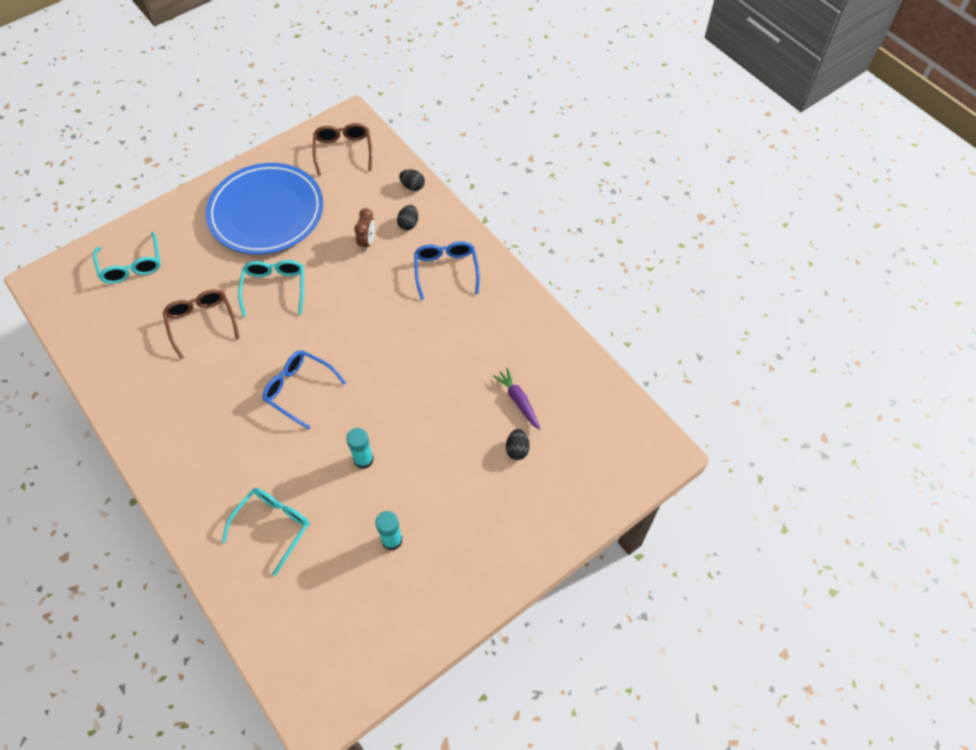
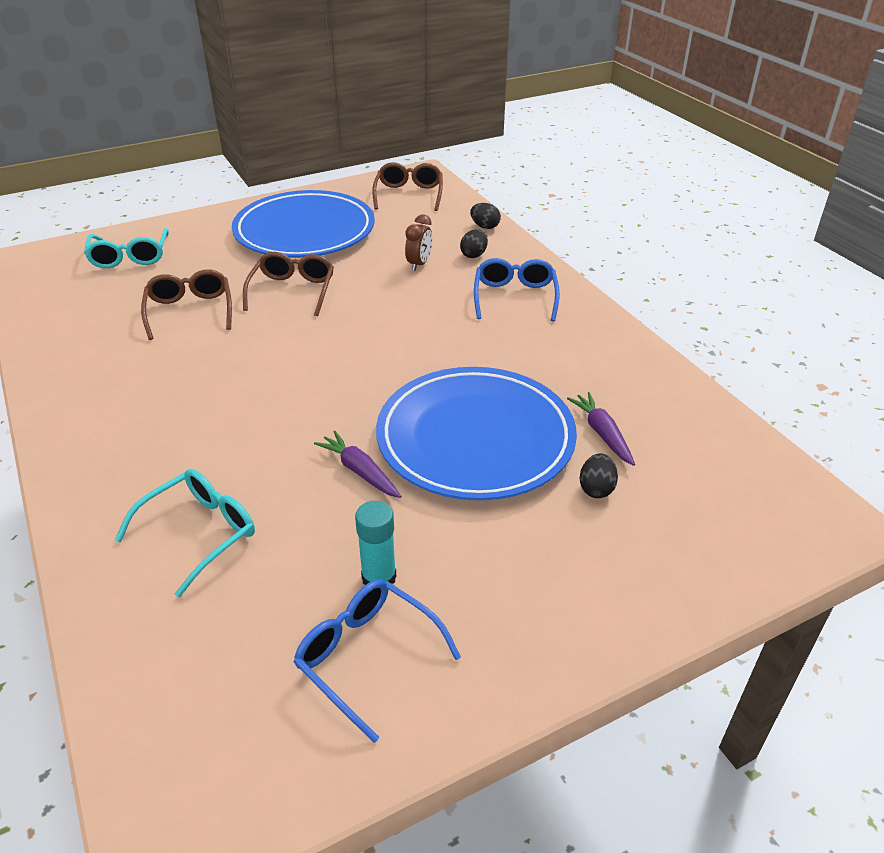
camera: 10 degrees right, 20 degrees down
turquoise glasses [238,260,304,317] -> brown glasses [243,252,334,316]
blue glasses [262,350,346,429] -> blue glasses moved to [293,579,461,743]
turquoise glue stick [346,428,374,469] -> purple carrot [314,431,401,498]
none -> blue plate [376,367,577,501]

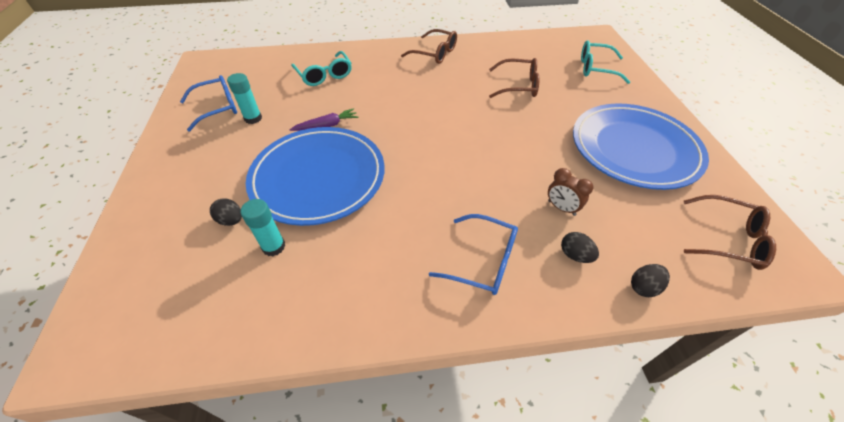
camera: 110 degrees right, 10 degrees up
brown glasses [243,252,334,316] -> brown glasses moved to [401,29,457,64]
purple carrot [567,392,635,466] -> turquoise glue stick [241,199,286,256]

